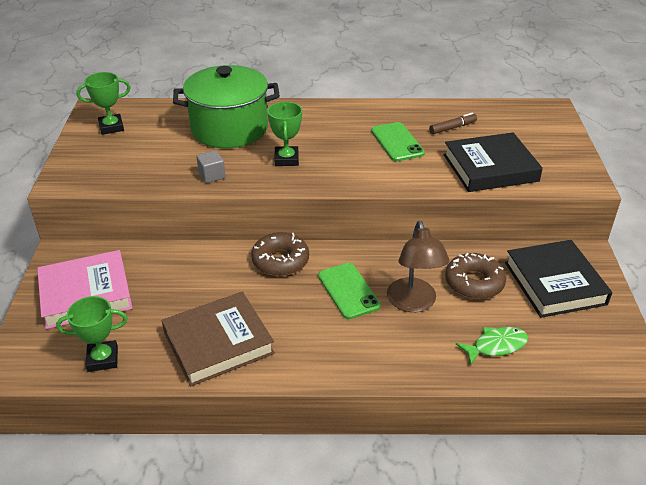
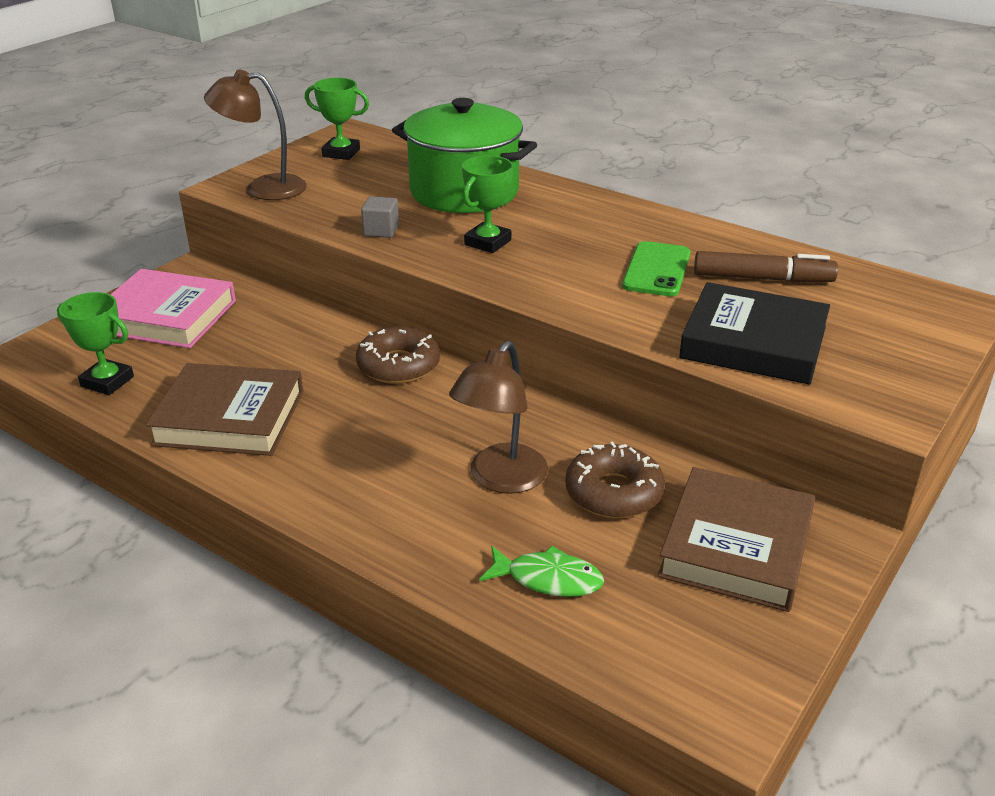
camera: 35 degrees right, 5 degrees down
green phone [318,263,381,319] -> none
brown marker [429,113,477,134] -> brown marker [694,251,838,282], size x1.58
black book [505,240,612,318] -> brown book [657,467,815,612]
none -> brown lamp [204,69,307,200]

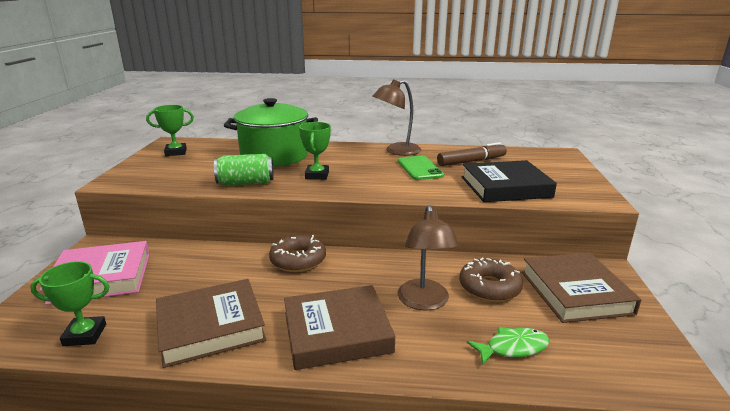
camera: 30 degrees left, 10 degrees down
brown lamp [204,69,307,200] -> brown lamp moved to [372,79,421,156]
grey cube [361,196,399,238] -> green can [214,154,274,185]
none -> brown book [284,285,395,370]

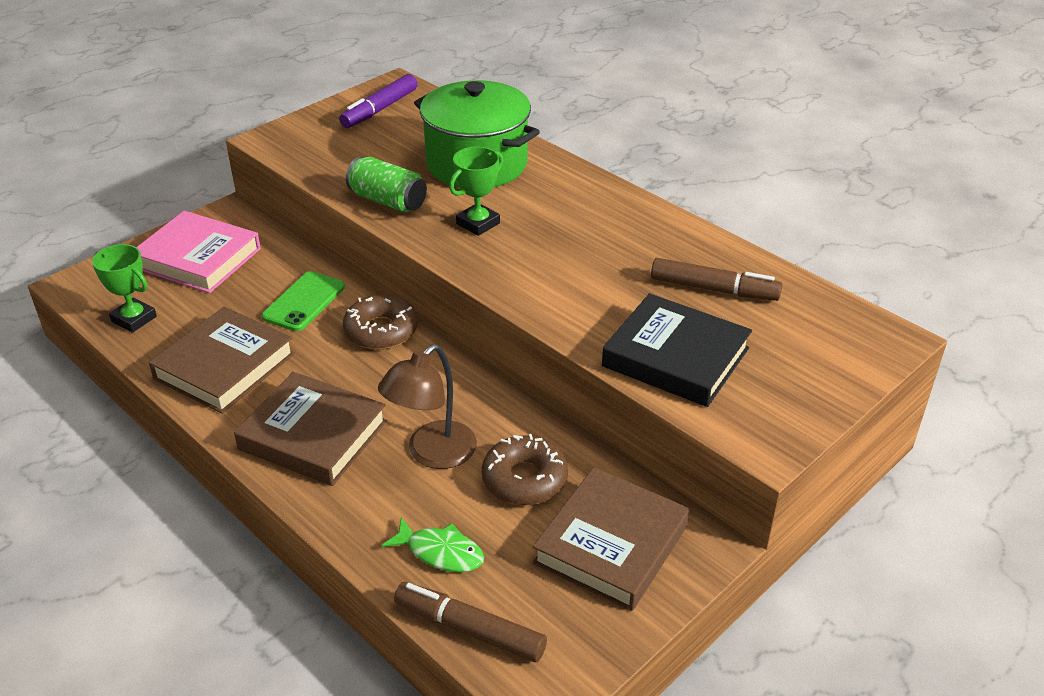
camera: 40 degrees right, 15 degrees up
green trophy [146,105,194,156] -> purple marker [339,74,417,128]
brown book [156,279,266,368] -> brown book turned 75 degrees counterclockwise [149,307,295,414]
brown lamp [372,79,421,156] -> none
green phone [398,156,444,180] -> green phone moved to [262,271,345,331]
none -> brown marker [394,582,547,662]

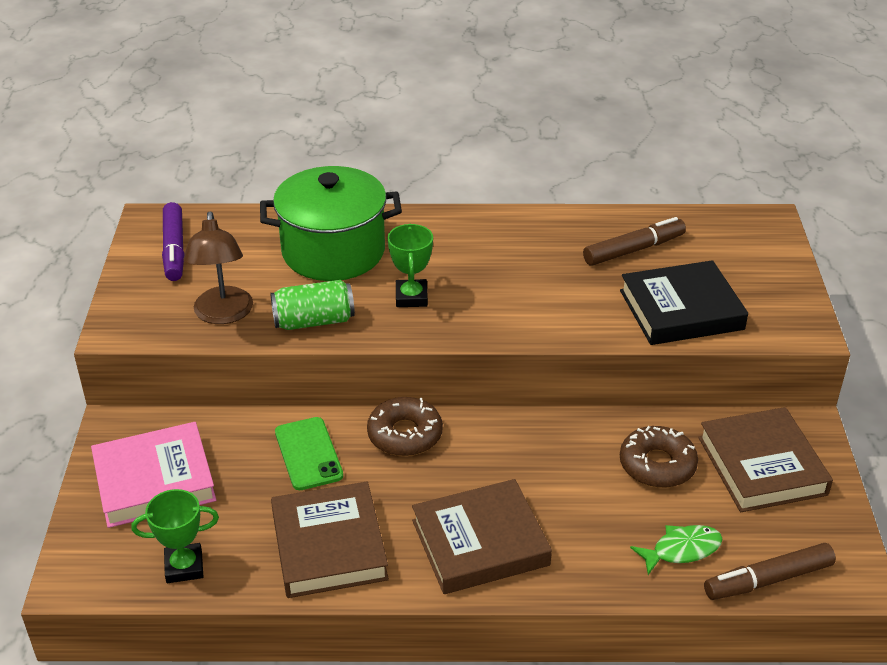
camera: 45 degrees left, 0 degrees up
brown lamp [378,344,477,469] -> brown lamp moved to [183,211,253,324]

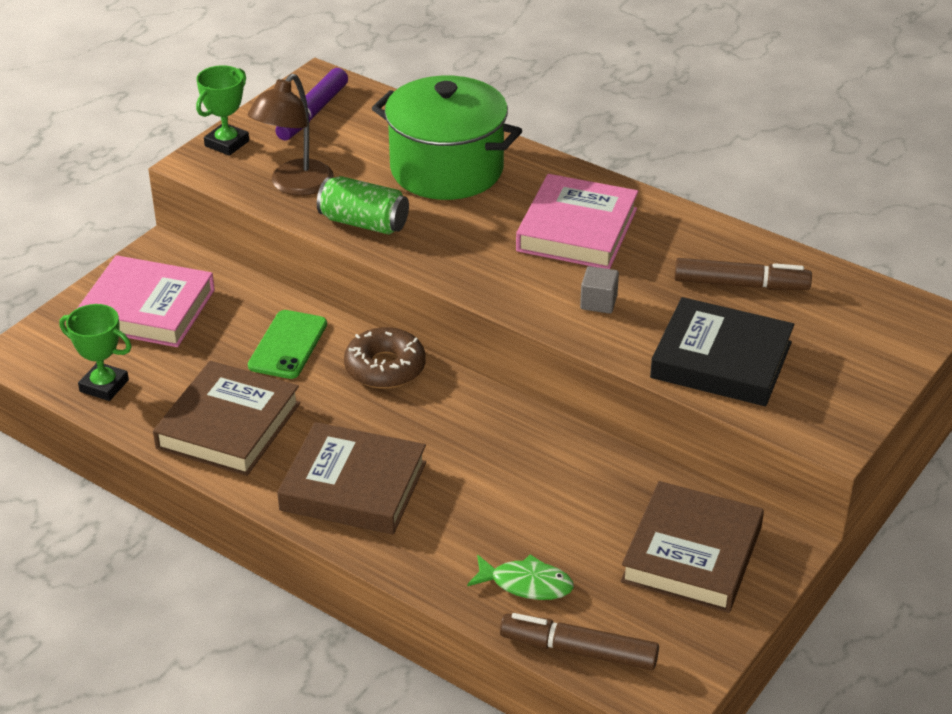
camera: 35 degrees right, 0 degrees up
green trophy [388,224,433,307] -> green trophy moved to [196,65,249,156]
brown donut [620,426,698,488] -> none
none -> pink book [516,174,638,269]
none -> grey cube [580,266,619,314]

